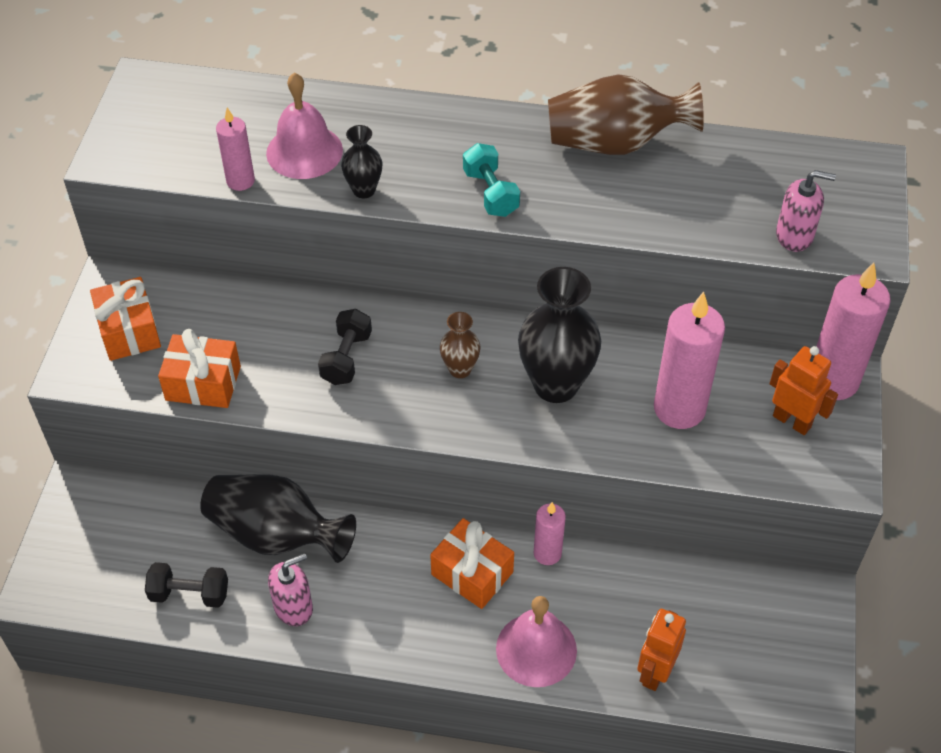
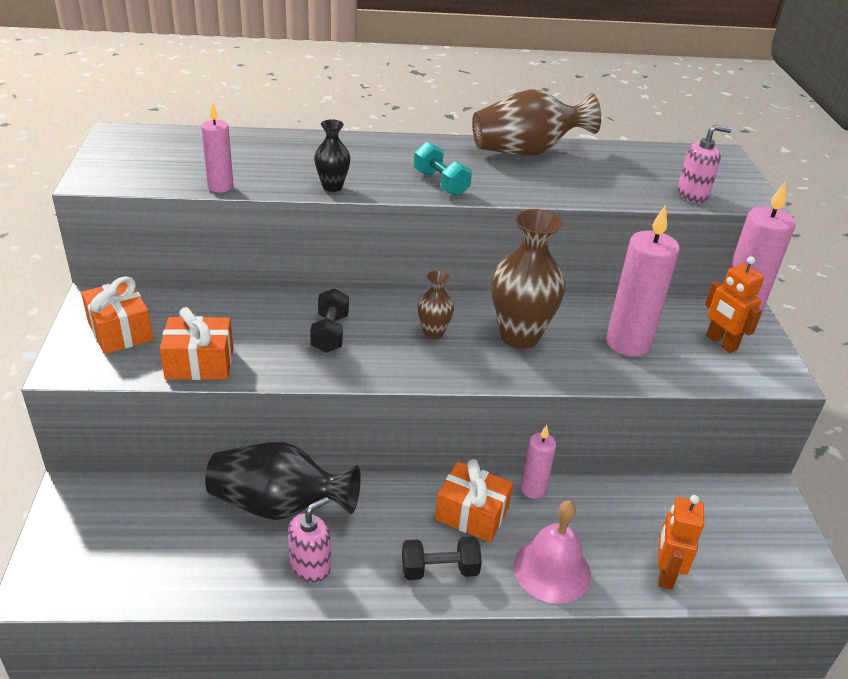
camera: 15 degrees left, 15 degrees down
black dumbbell [145,562,228,608] -> black dumbbell moved to [402,536,482,580]
pink bell [266,72,343,179] -> none
black vase [518,267,601,403] -> brown vase [491,209,565,349]
orange robot [770,346,838,435] -> orange robot turned 150 degrees counterclockwise [705,256,764,353]

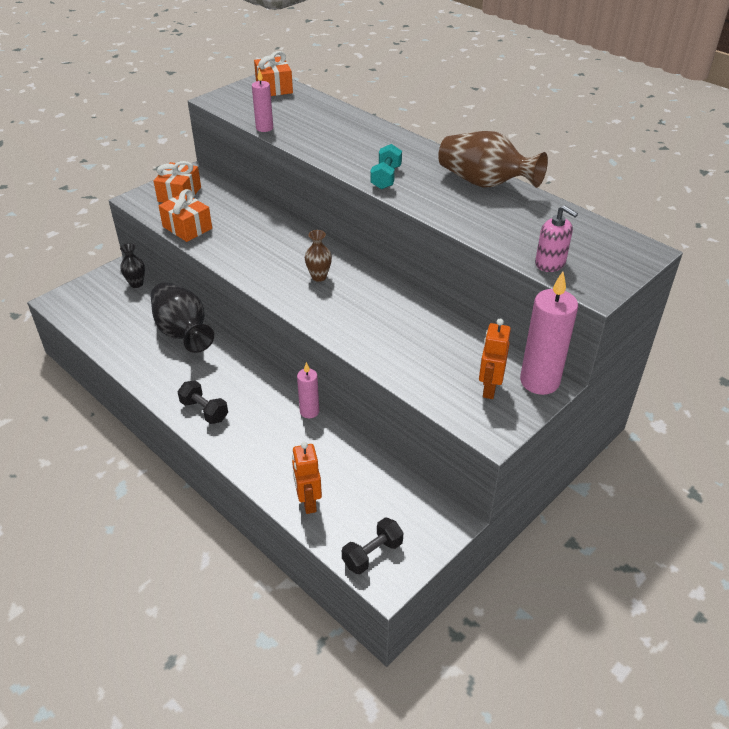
camera: 50 degrees right, 5 degrees up
pink soap dispenser [288,497,331,583] -> none
black dumbbell [310,288,349,353] -> black dumbbell moved to [342,518,403,574]
black vase [314,119,350,192] -> black vase moved to [120,243,145,288]
orange gift [435,459,513,542] -> orange gift moved to [254,51,293,96]
brown vase [491,209,565,349] -> none
pink bell [513,501,591,603] -> none
pink candle [606,204,680,357] -> none
orange robot [658,495,704,590] -> orange robot turned 75 degrees counterclockwise [292,442,322,514]

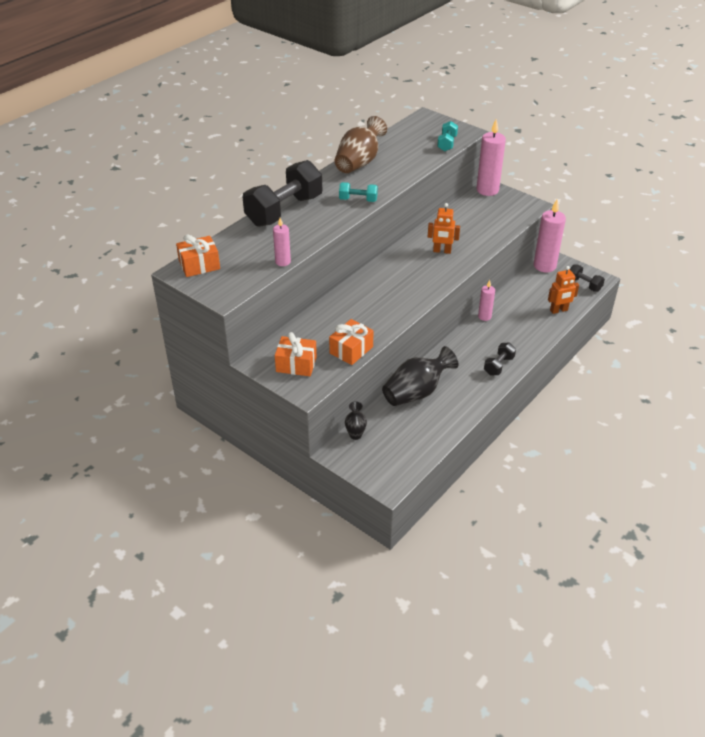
camera: 95 degrees left, 0 degrees up
brown vase [305,230,332,282] -> none
orange robot [479,319,511,399] -> orange robot moved to [428,203,460,254]
pink soap dispenser [535,205,578,272] -> turquoise dumbbell [437,121,458,152]
none -> black dumbbell [243,160,322,227]
none -> pink candle [534,200,566,273]

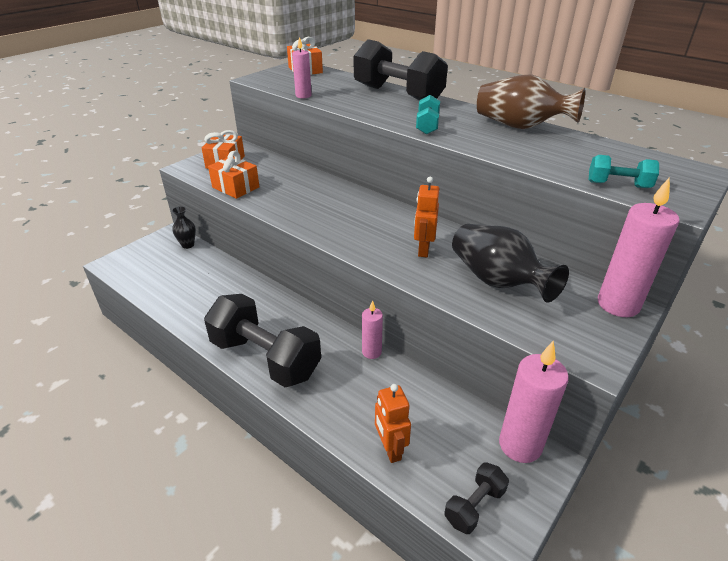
camera: 90 degrees right, 5 degrees down
black vase [382,346,458,406] -> black vase moved to [452,224,569,302]
black dumbbell [484,343,516,375] -> black dumbbell [204,294,321,387], size x2.15

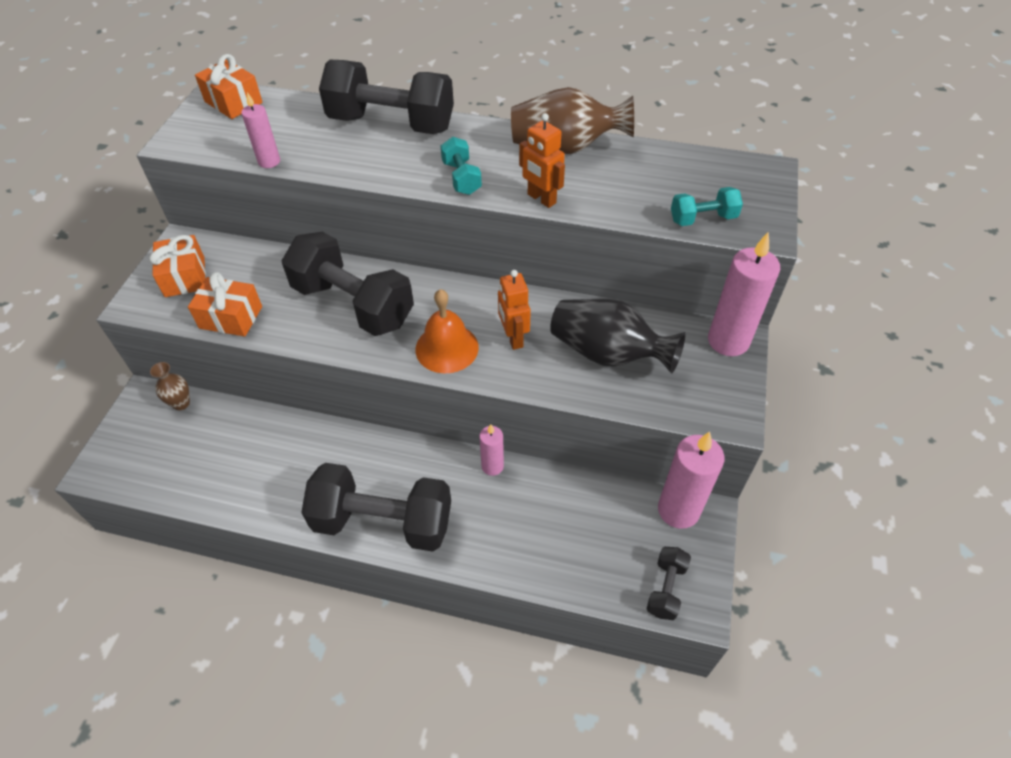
camera: 25 degrees left, 15 degrees up
black vase [172,206,196,249] -> brown vase [150,362,190,410]
orange robot [375,384,411,463] -> orange robot moved to [519,113,565,208]
none -> black dumbbell [282,232,414,336]
none -> orange bell [416,289,479,373]

